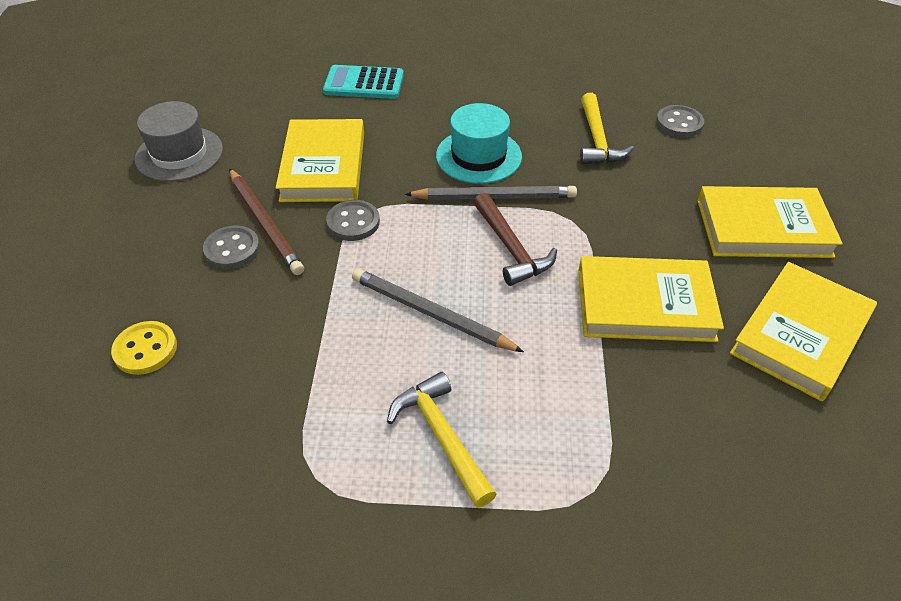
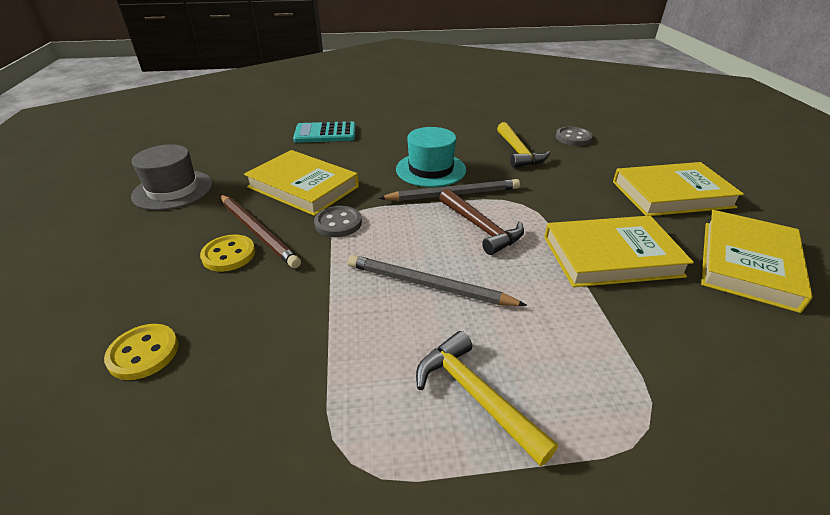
camera: 10 degrees left, 10 degrees down
grey button [203,225,260,269] -> yellow button [200,235,255,272]
yellow book [276,119,364,202] -> yellow book turned 45 degrees counterclockwise [244,150,359,216]

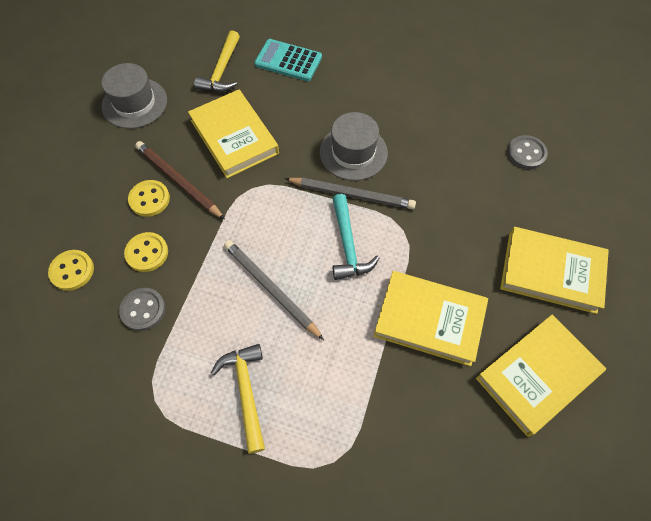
camera: 25 degrees right, 25 degrees up
brown pencil [220,195,301,268] -> brown pencil turned 150 degrees clockwise [135,141,225,219]
grey button [314,206,362,237] -> grey button moved to [119,288,165,331]
turquoise hat [396,127,466,187] -> grey hat [320,112,388,181]
brown hammer [439,188,524,255] -> turquoise hammer [332,194,379,280]
yellow hammer [497,122,550,168] -> yellow hammer moved to [194,30,240,92]
none -> yellow button [124,232,168,272]

